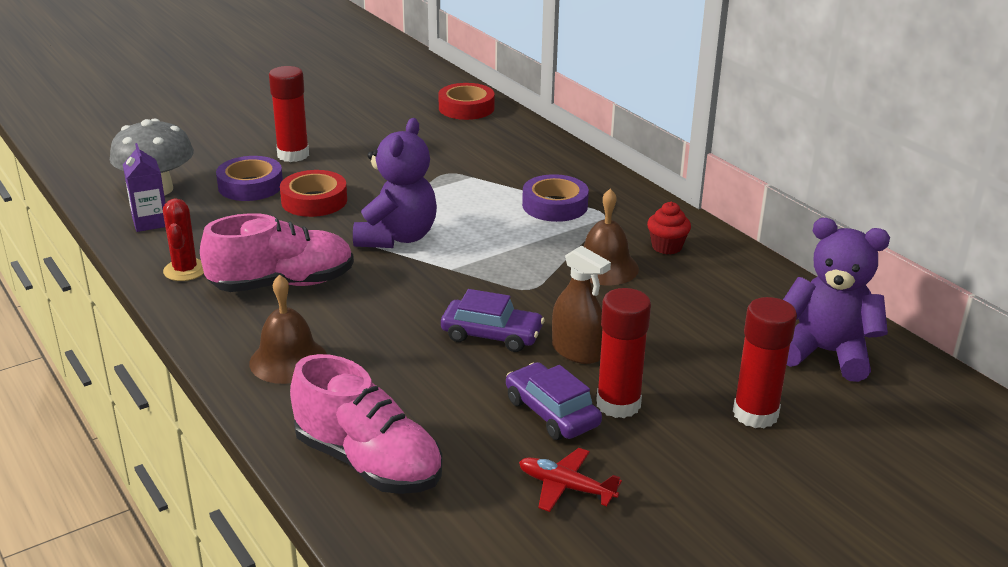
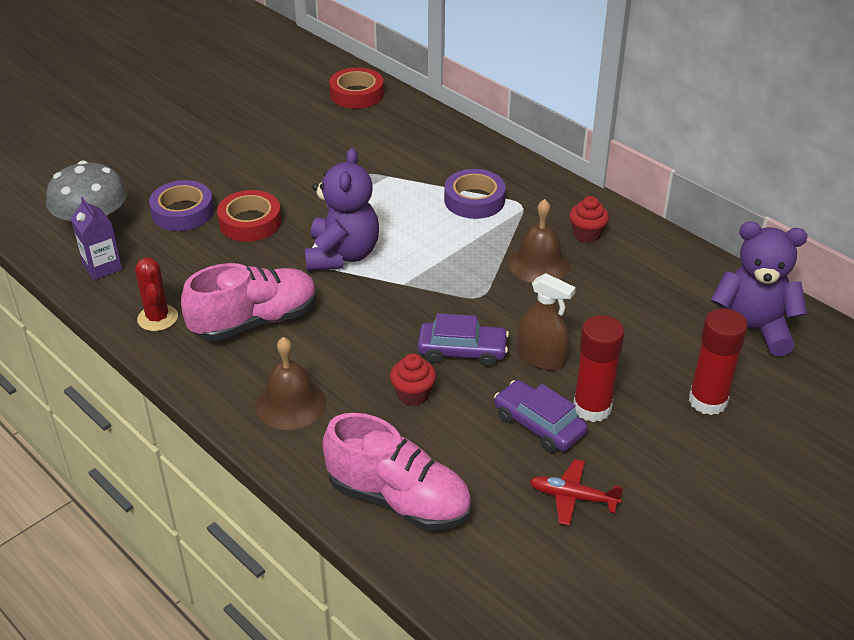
camera: 10 degrees left, 10 degrees up
red glue stick [269,66,309,162] -> none
none -> red cupcake [390,354,436,406]

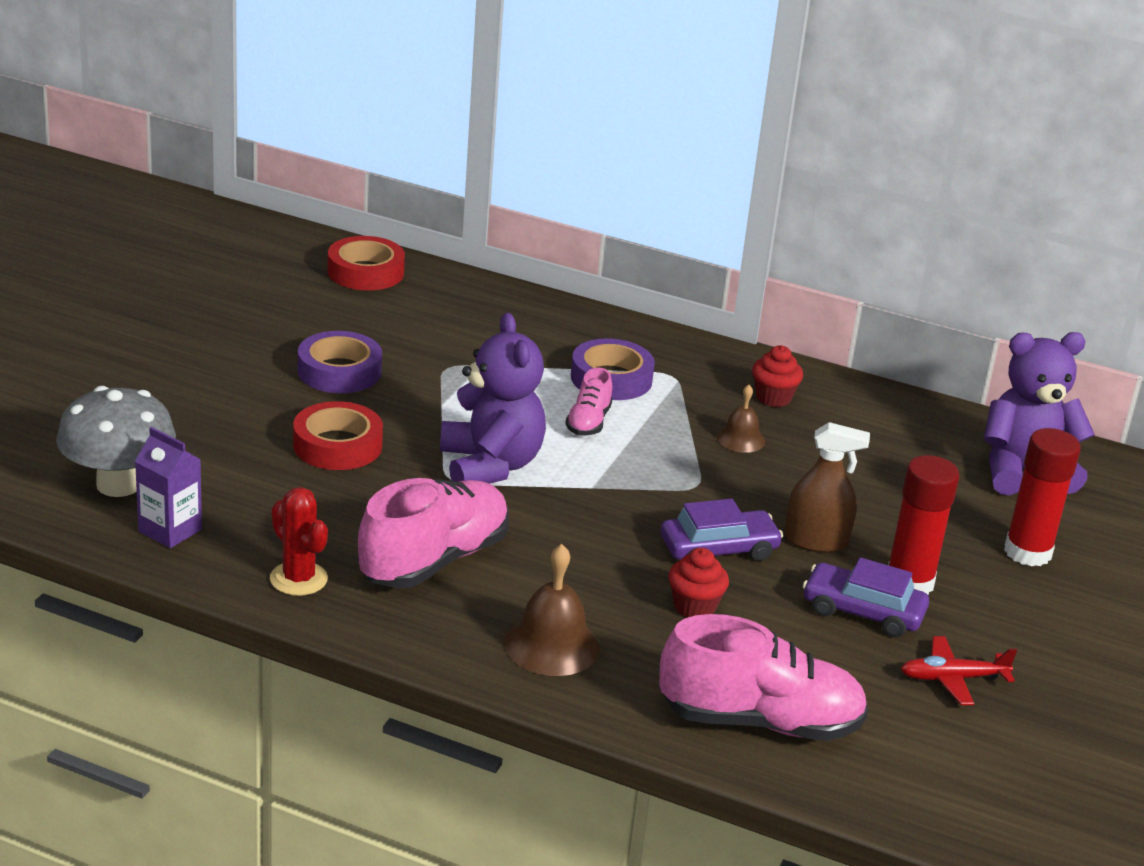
camera: 25 degrees left, 10 degrees down
purple tape [149,180,214,231] -> purple tape moved to [298,331,382,393]
brown bell [509,199,570,283] -> brown bell [716,385,765,453], size x0.61
none -> pink shoe [565,368,612,436]

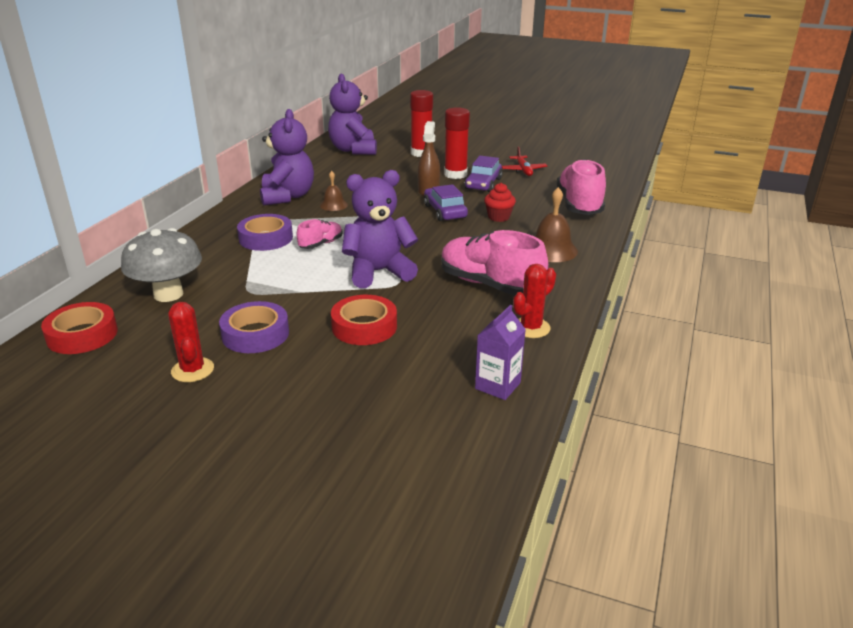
camera: 90 degrees left, 0 degrees up
grey mushroom [56,386,176,497] -> grey mushroom moved to [121,228,202,302]
pink shoe [565,368,612,436] -> pink shoe turned 60 degrees counterclockwise [296,219,342,249]
red cupcake [752,345,803,407] -> purple teddy bear [260,109,314,206]
none -> red cactus [168,302,214,382]

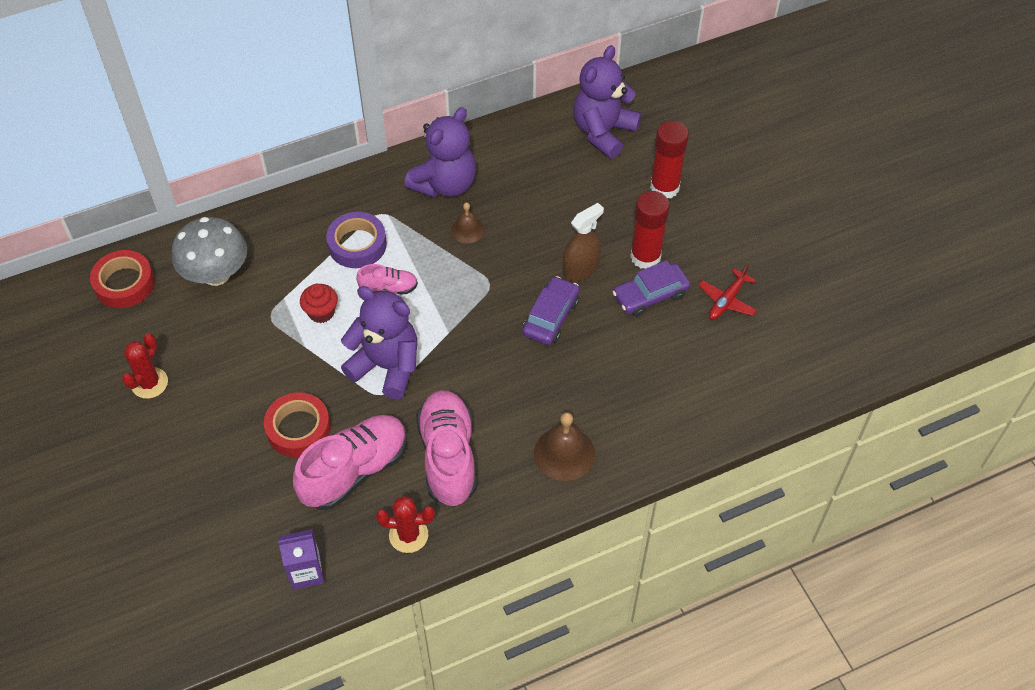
camera: 45 degrees right, 25 degrees up
purple tape [219,301,289,353] -> none
red cupcake [484,183,516,222] -> red cupcake moved to [300,284,338,323]
pink shoe [557,159,606,215] -> pink shoe moved to [293,415,407,510]

